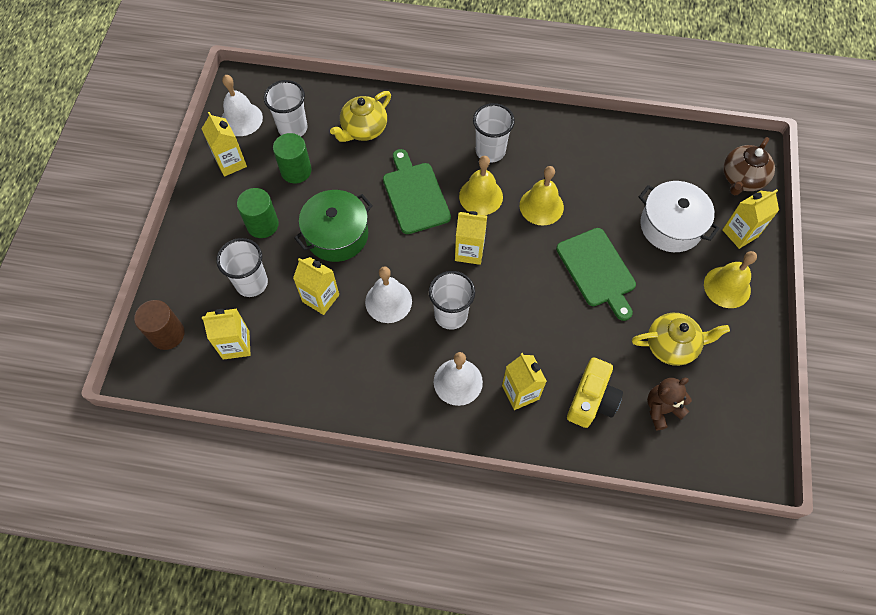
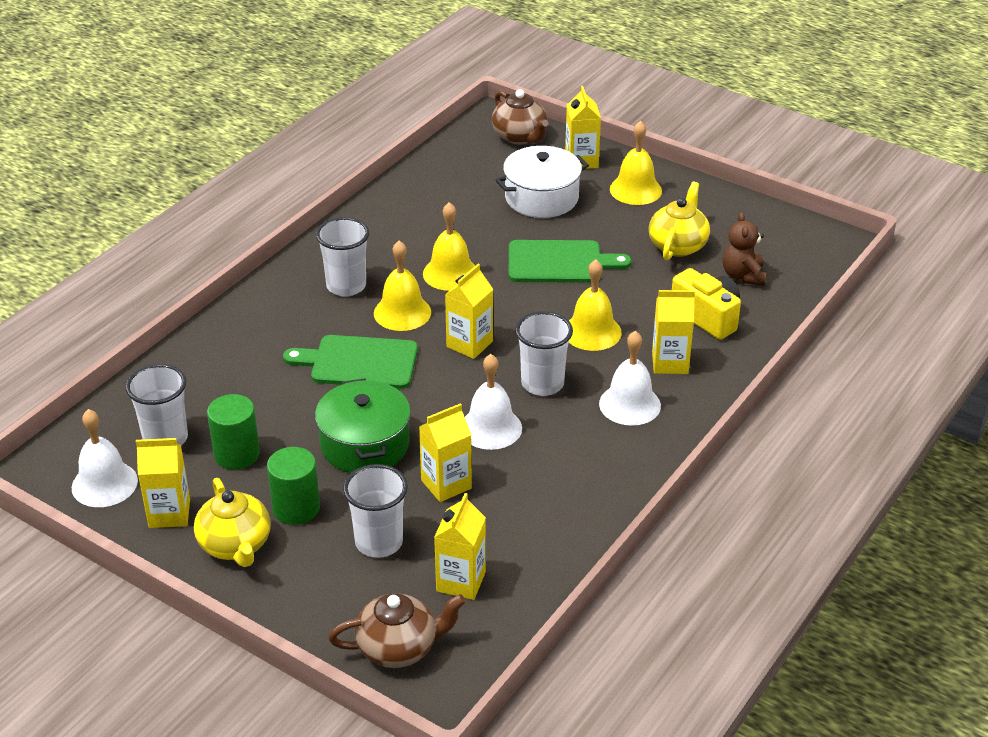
camera: 65 degrees left, 25 degrees down
brown cylinder [134,300,185,350] -> brown teapot [328,593,466,668]
yellow teapot [330,91,391,142] -> yellow teapot moved to [194,478,271,567]
none -> yellow bell [569,260,622,351]

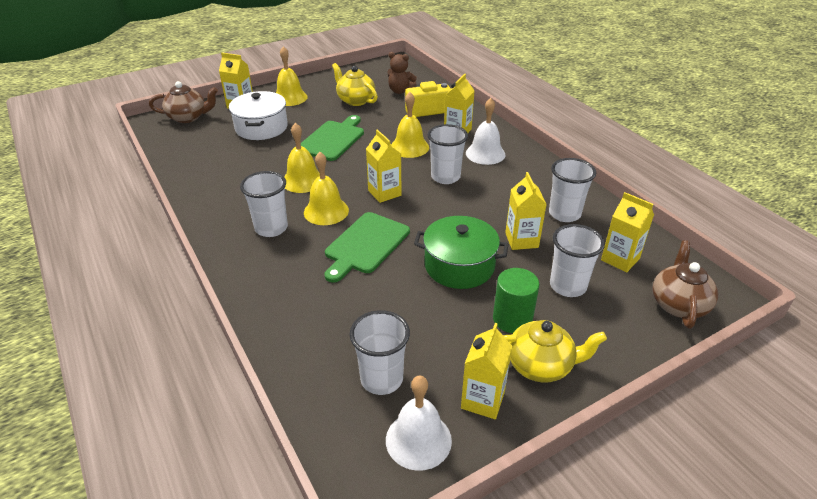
camera: 65 degrees left, 0 degrees up
green cylinder [207,394,260,470] -> none
white bell [465,354,522,450] -> none
none -> white cup [549,158,596,222]

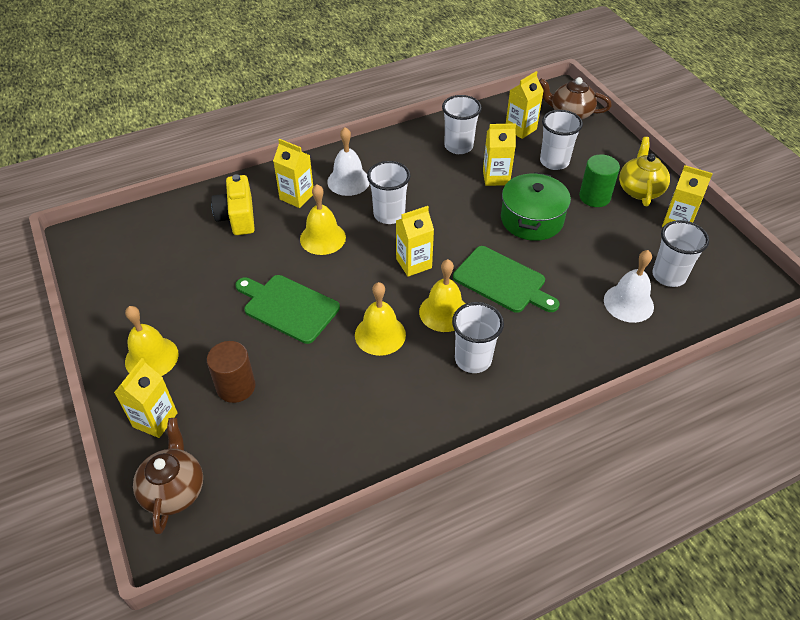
camera: 85 degrees left, 10 degrees up
white pot [229,91,288,140] -> brown cylinder [207,341,255,403]
yellow teapot [332,63,378,106] -> none
white bell [386,376,452,471] -> white bell moved to [604,250,654,323]
brown teddy bear [388,52,417,94] -> none

